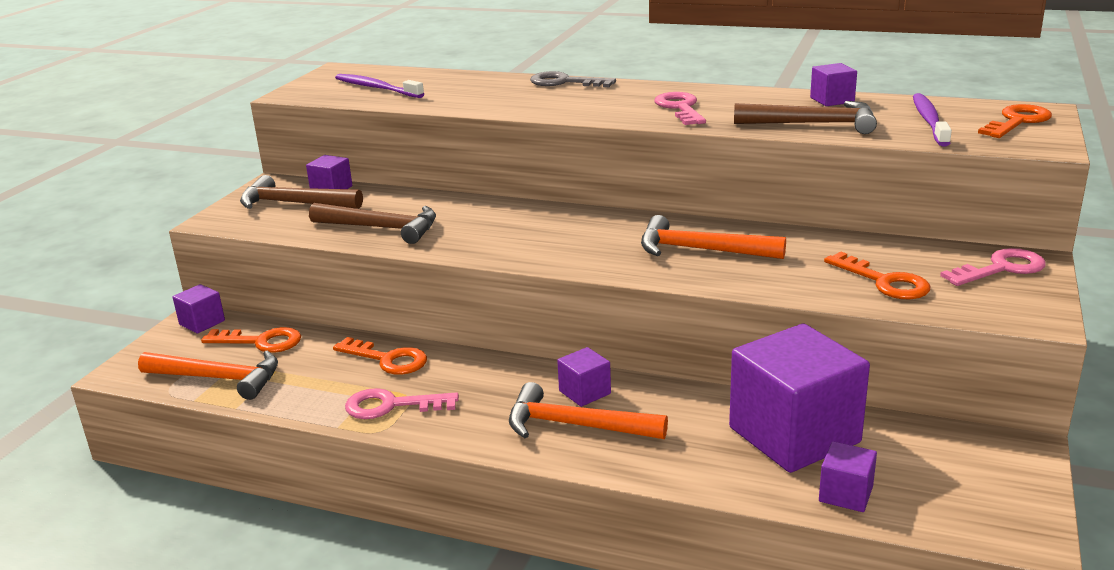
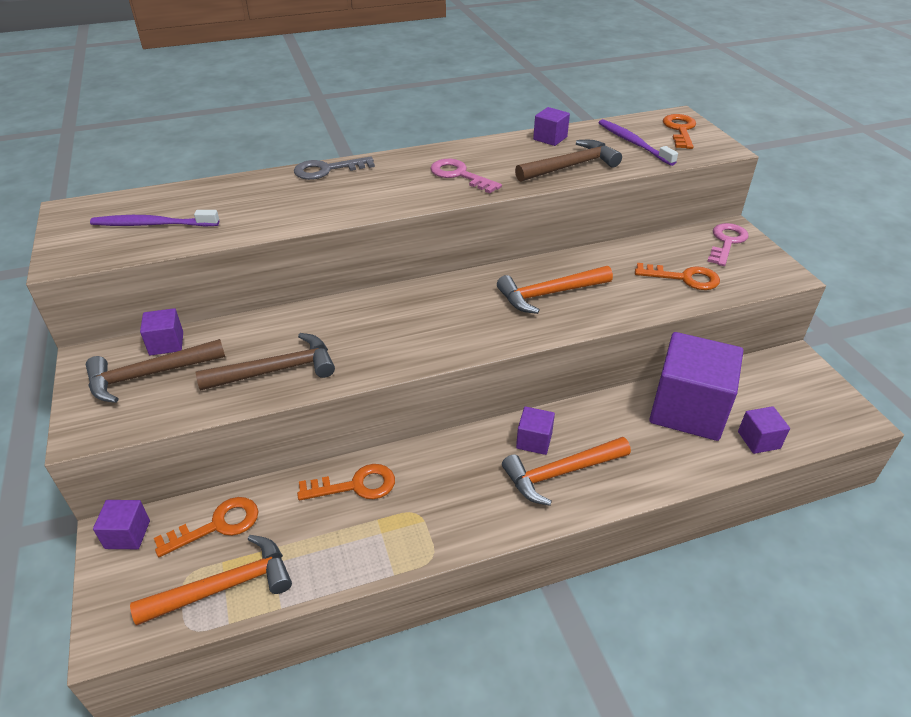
camera: 40 degrees left, 15 degrees up
pink key [345,388,459,419] -> none

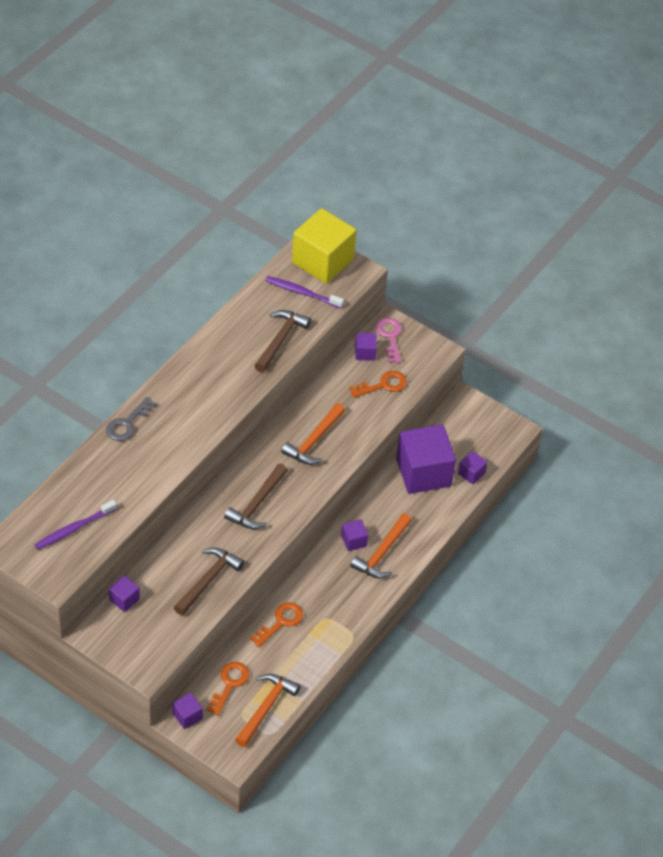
camera: 40 degrees left, 10 degrees up
brown hammer [86,339,225,403] -> brown hammer moved to [224,463,288,529]
pink key [430,159,502,193] -> none
purple cube [533,107,570,146] -> purple cube moved to [355,333,377,361]
orange key [663,114,696,149] -> yellow cube [292,208,357,284]

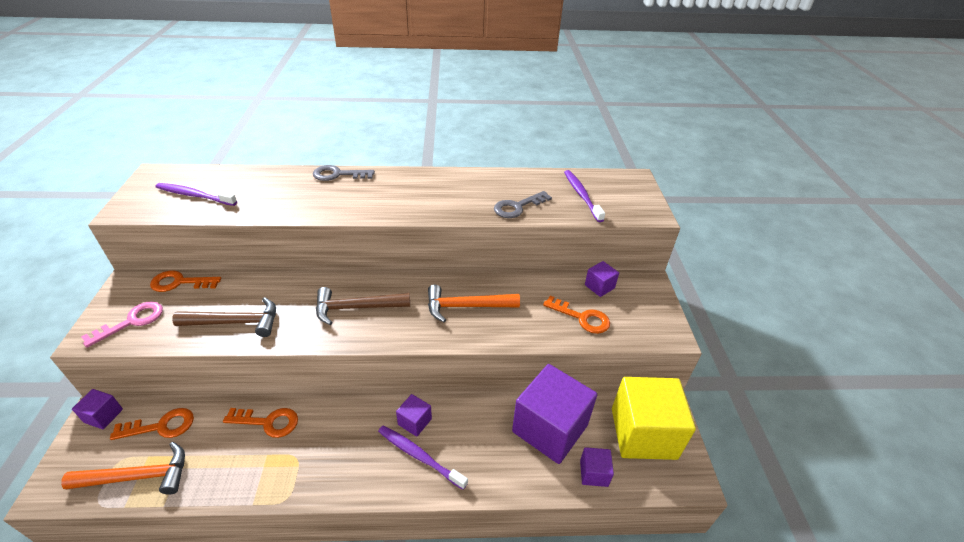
camera: 55 degrees right, 10 degrees down
purple cube [109,575,140,612] -> orange key [150,270,221,292]
brown hammer [255,310,311,373] -> grey key [494,191,552,218]
yellow cube [292,208,357,284] -> yellow cube moved to [612,377,696,460]
orange hammer [350,513,412,578] -> purple toothbrush [378,426,468,490]
pink key [376,318,402,363] -> pink key moved to [81,302,163,348]

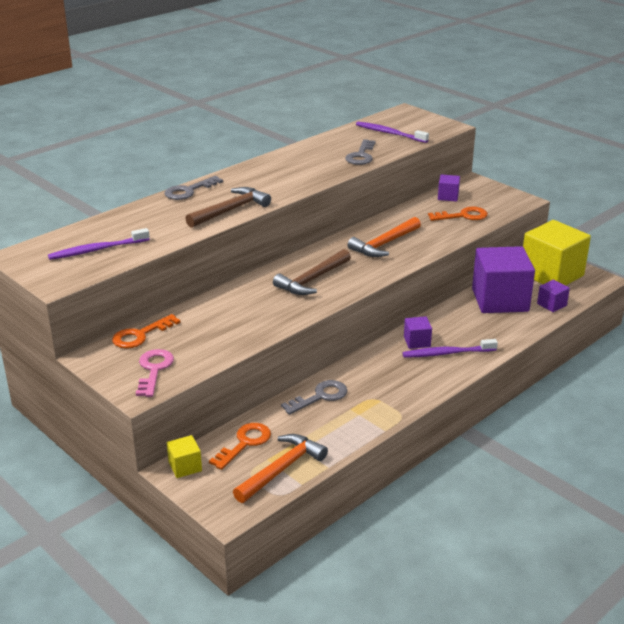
camera: 40 degrees left, 10 degrees down
purple cube [72,389,123,429] -> yellow cube [167,435,202,478]
brown hammer [172,297,276,337] -> brown hammer moved to [185,187,271,228]
orange key [223,408,298,438] -> grey key [281,380,347,415]

